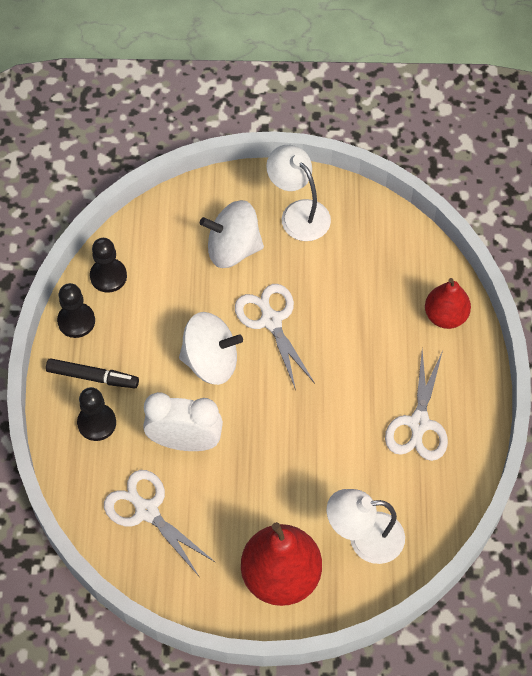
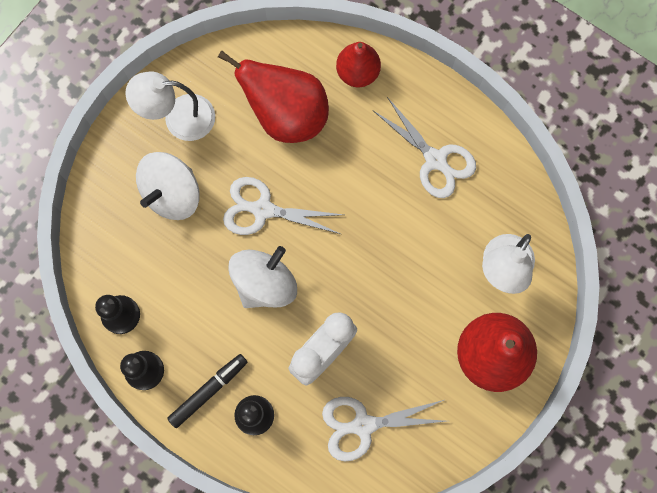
camera: 55 degrees left, 15 degrees up
none -> red pear [218,50,329,143]

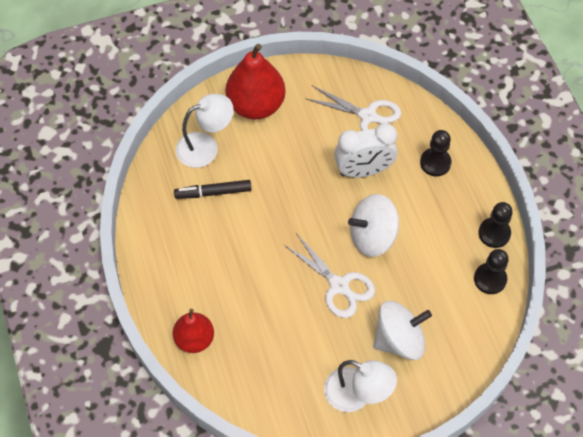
camera: 145 degrees left, 15 degrees down
black marker [167,354,247,428] -> black marker moved to [174,180,252,199]
red pear [218,50,329,143] -> none
white scissors [374,97,476,198] -> none

